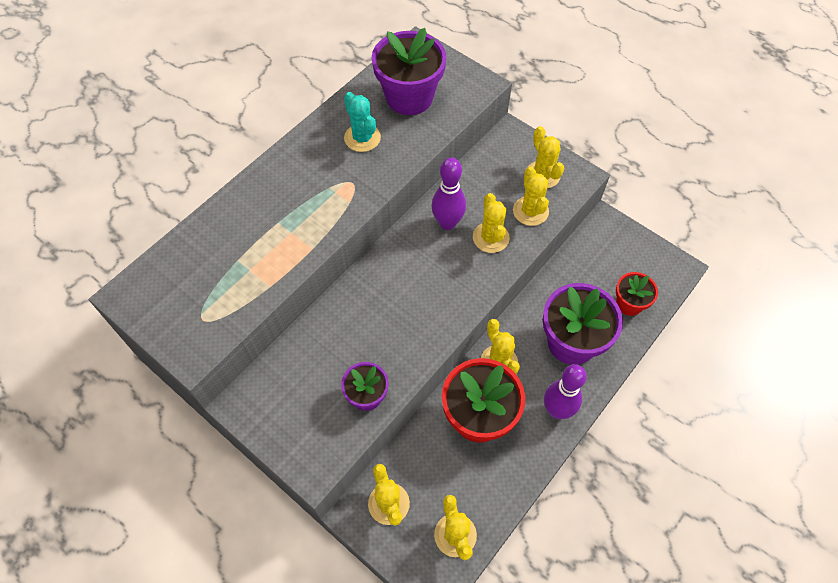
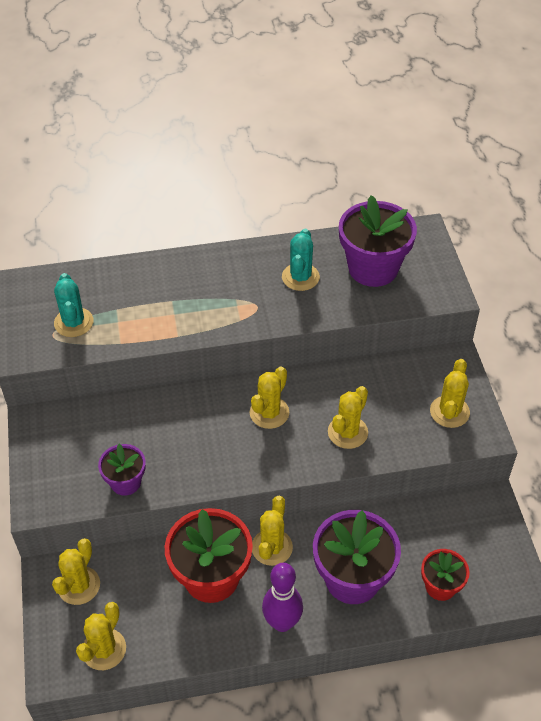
camera: 40 degrees right, 10 degrees down
purple bowling pin [431,158,466,230] -> none
yellow cactus [513,167,549,226] -> yellow cactus moved to [250,366,289,429]
none -> turquoise cactus [54,273,93,337]

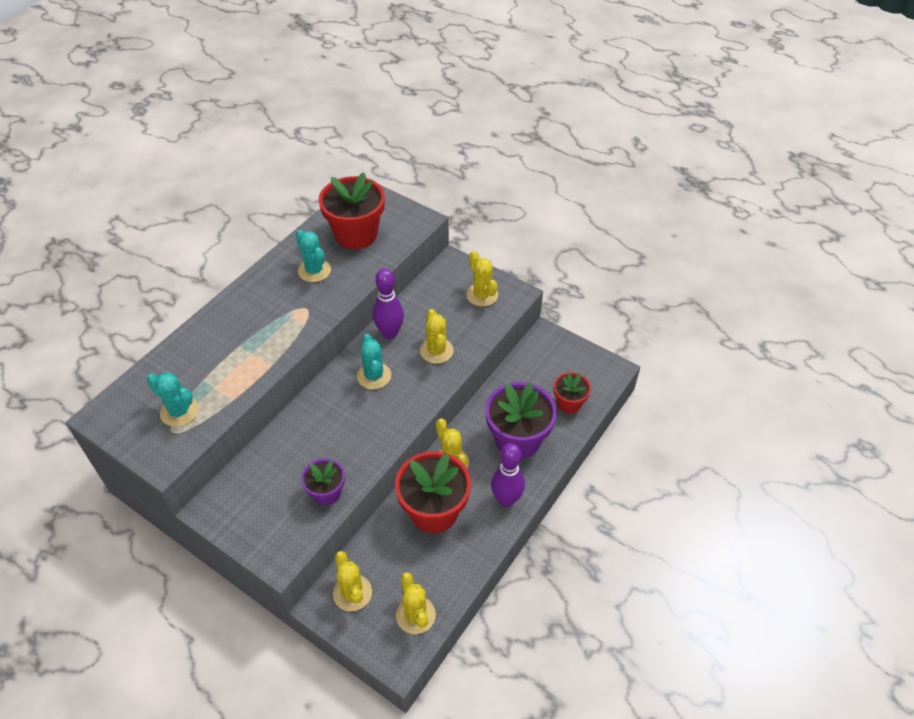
camera: 45 degrees left, 0 degrees up
yellow cactus [250,366,289,429] -> turquoise cactus [357,334,391,389]
purple flower pot [339,195,417,287] -> red flower pot [318,173,385,249]
none -> purple bowling pin [373,268,404,339]

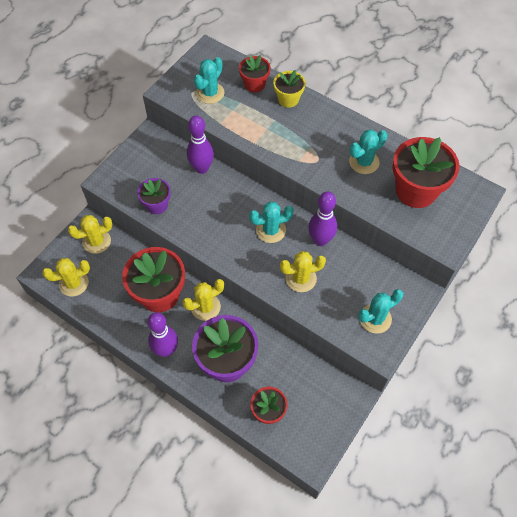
camera: 90 degrees right, 10 degrees up
yellow cactus [466,251,498,307] -> turquoise cactus [358,289,403,334]
none -> purple bowling pin [187,115,214,174]
none -> red flower pot [239,55,271,92]
none -> yellow flower pot [273,70,306,108]

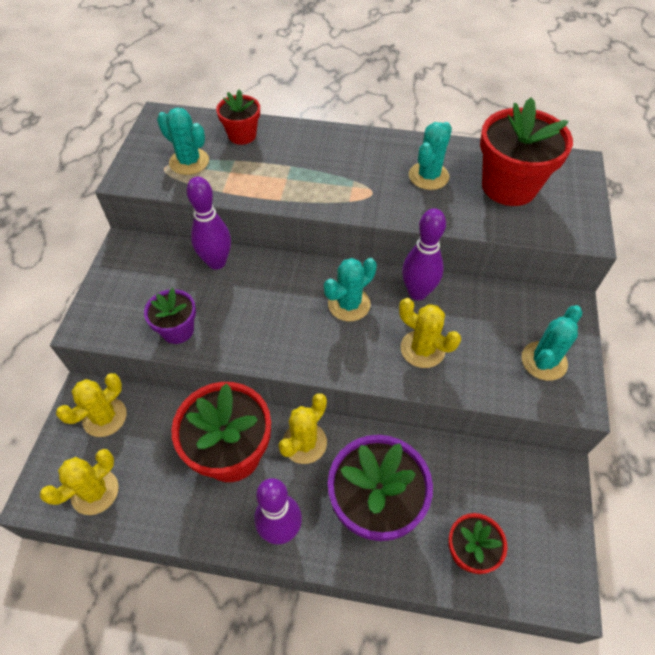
camera: 25 degrees left, 5 degrees down
turquoise cactus [194,57,225,104] -> turquoise cactus turned 60 degrees counterclockwise [157,107,209,175]
yellow flower pot [273,70,306,108] -> none
yellow cactus [280,251,326,292] -> yellow cactus turned 75 degrees clockwise [399,298,461,368]

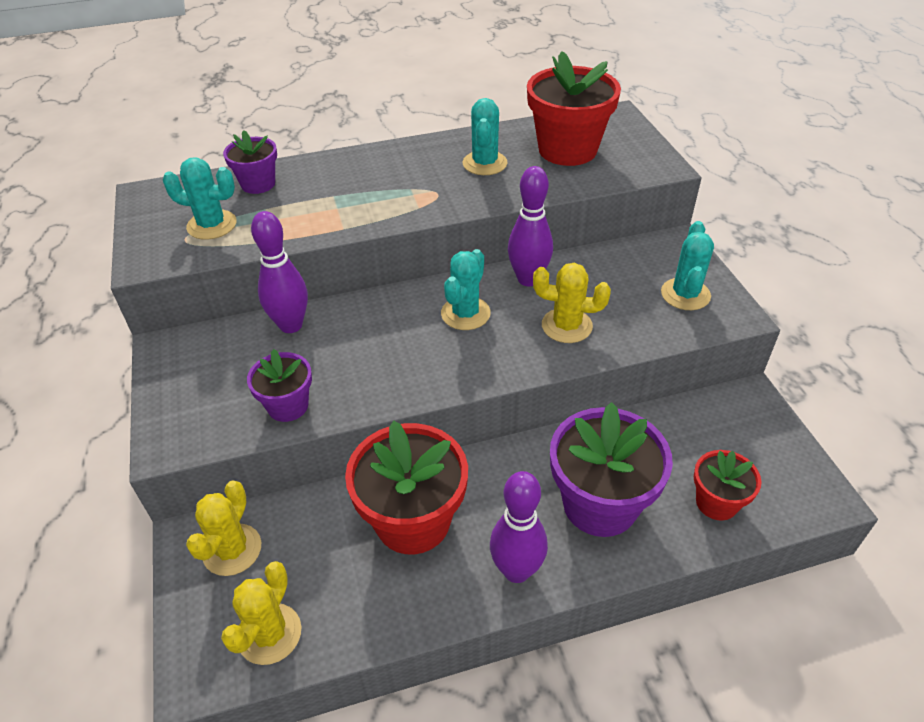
camera: 25 degrees left, 10 degrees down
red flower pot [216,89,260,145] -> purple flower pot [223,130,277,194]
yellow cactus [278,393,327,464] -> none

